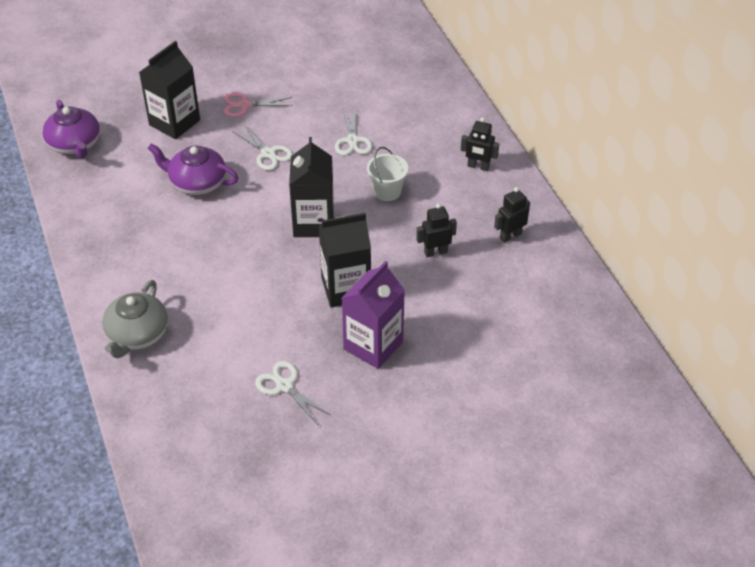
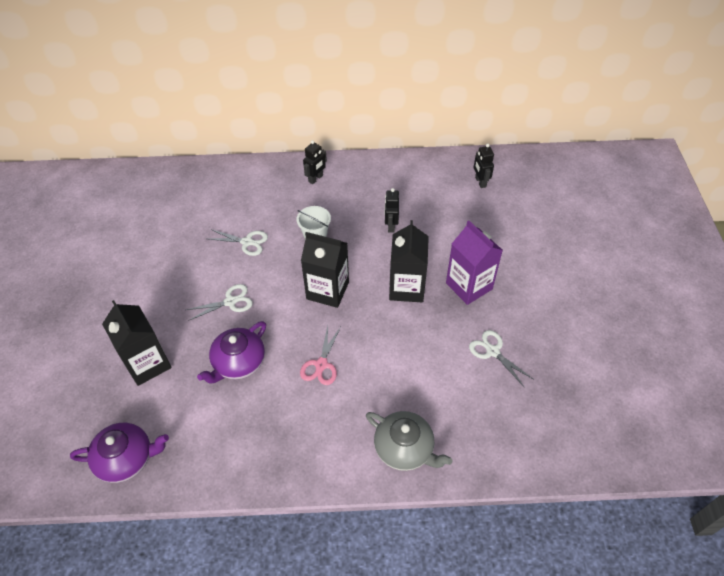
camera: 70 degrees left, 5 degrees up
pink scissors [224,92,293,117] -> pink scissors moved to [300,326,341,385]
white scissors [255,361,330,425] -> white scissors turned 75 degrees clockwise [469,330,533,387]
black robot [494,187,530,243] -> black robot moved to [474,144,494,188]

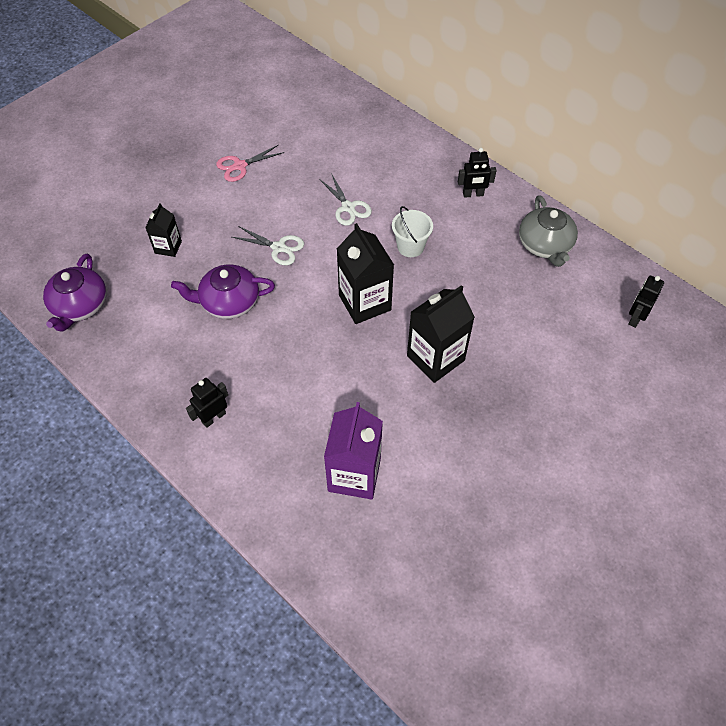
camera: 45 degrees right, 5 degrees up
purple teapot [70,423,169,483] -> purple teapot turned 60 degrees clockwise [43,254,106,332]
black carton [102,300,172,386] -> black carton [145,203,182,257], size x0.56
pink scissors [300,326,341,385] -> pink scissors moved to [216,145,285,182]
grey teapot [366,411,453,471] -> grey teapot moved to [519,195,578,267]
black robot [385,188,399,233] -> black robot moved to [186,378,228,428]
purple carton [446,220,503,305] -> purple carton moved to [324,402,383,500]
white scissors [469,330,533,387] -> none

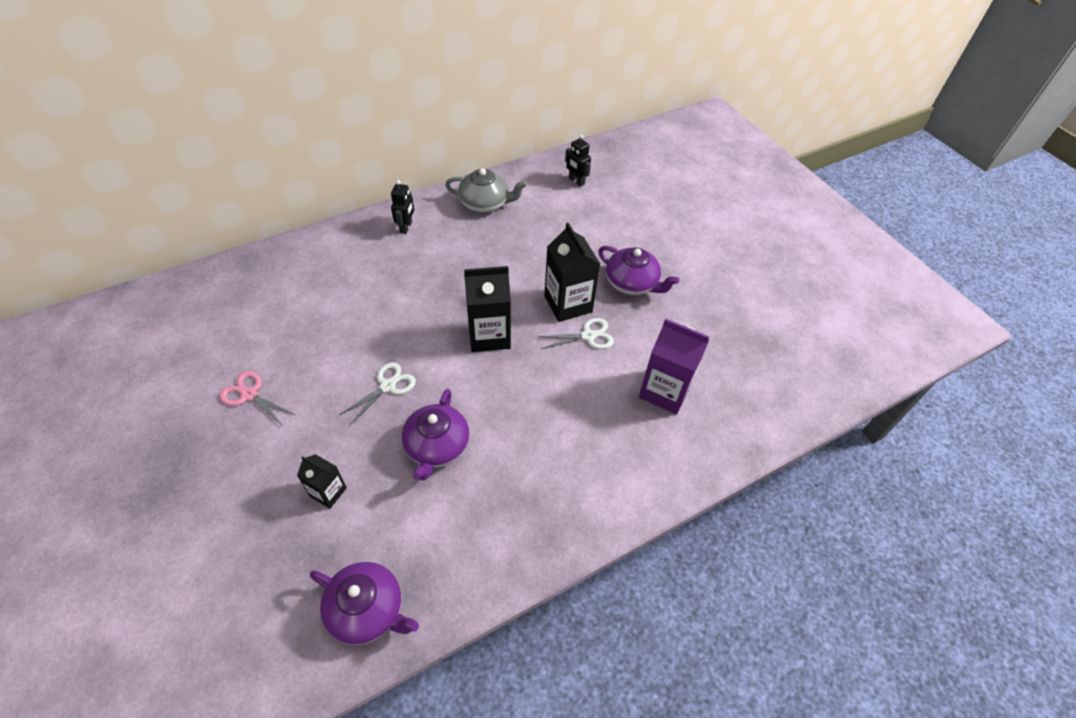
camera: 75 degrees left, 5 degrees down
black robot [186,378,228,428] -> none
pink scissors [216,145,285,182] -> pink scissors turned 135 degrees clockwise [220,371,295,425]
white scissors [319,173,372,226] -> white scissors moved to [537,318,614,349]
white bucket [392,206,433,257] -> none
none -> purple teapot [598,246,680,295]

